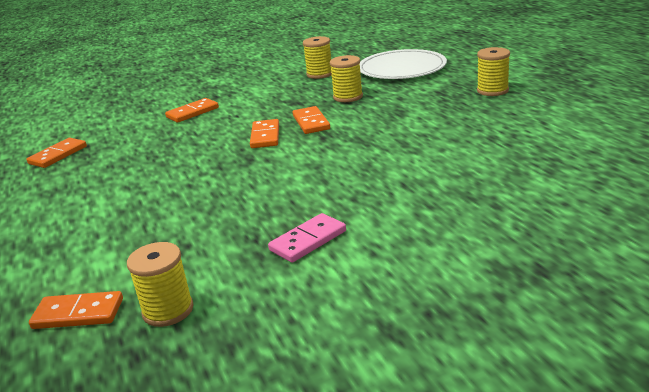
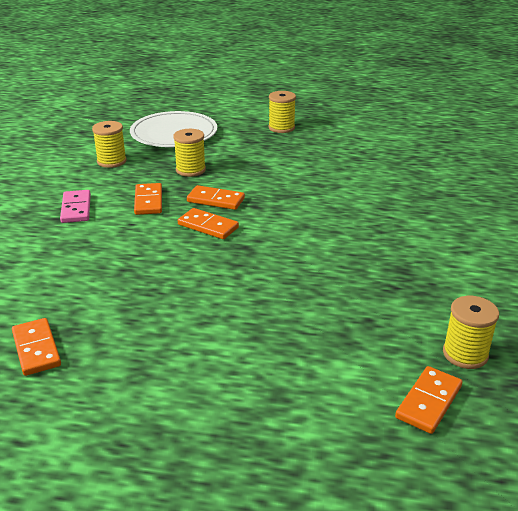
camera: 60 degrees left, 5 degrees up
orange domino [165,98,219,123] -> orange domino moved to [134,183,162,215]
pink domino [268,213,346,263] -> pink domino moved to [60,190,91,223]

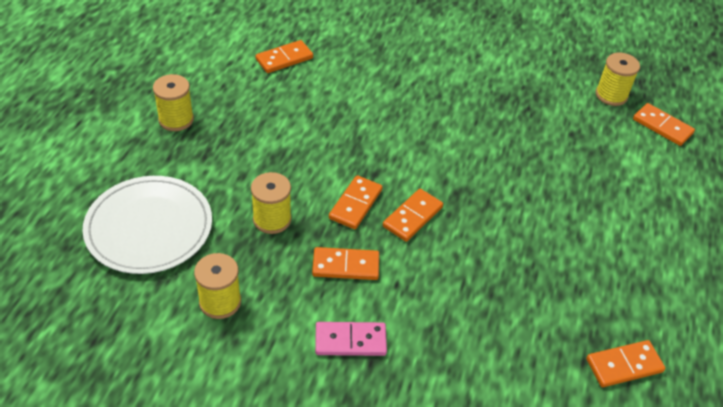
camera: 85 degrees left, 15 degrees up
none -> orange domino [256,40,313,73]

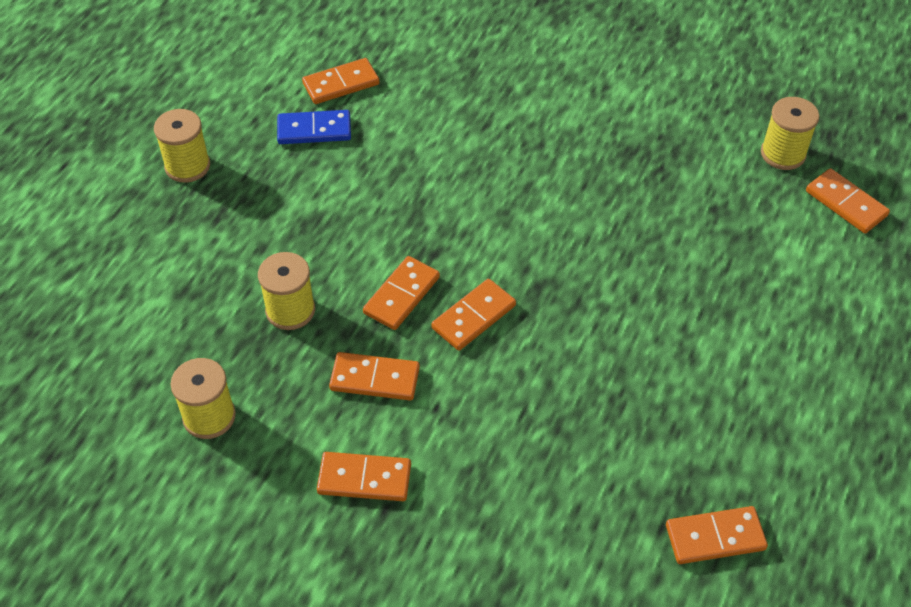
camera: 10 degrees right, 5 degrees up
white plate [82,176,212,274] -> none
pink domino [315,322,387,356] -> orange domino [317,452,411,501]
none -> blue domino [277,110,351,144]

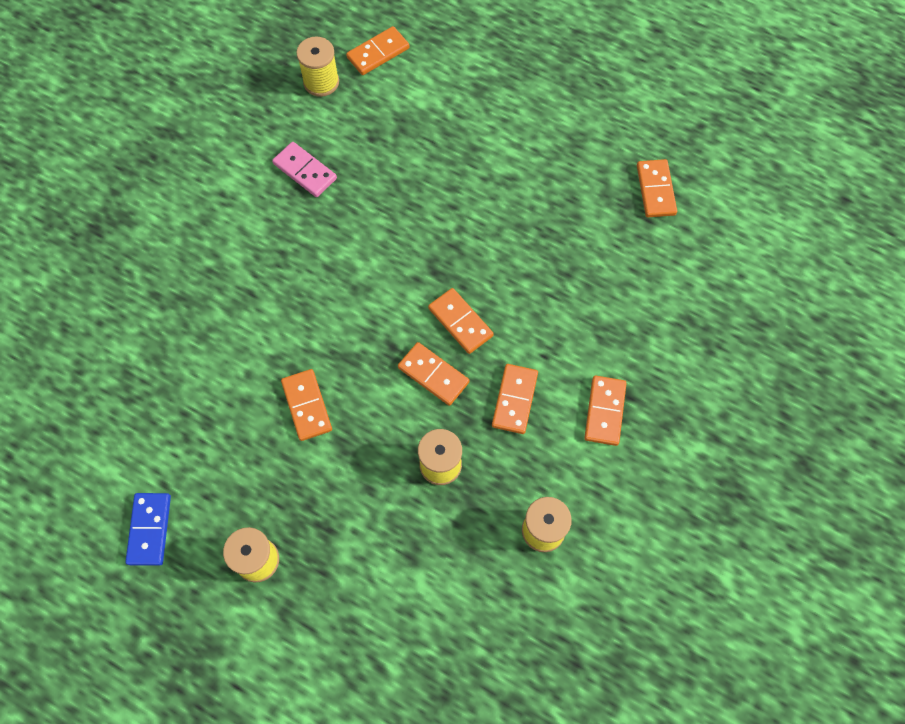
camera: 85 degrees left, 15 degrees up
blue domino [277,110,351,144] -> blue domino moved to [125,493,171,566]
orange domino [302,58,380,104] -> orange domino moved to [281,369,332,441]
none -> pink domino [272,142,337,197]

